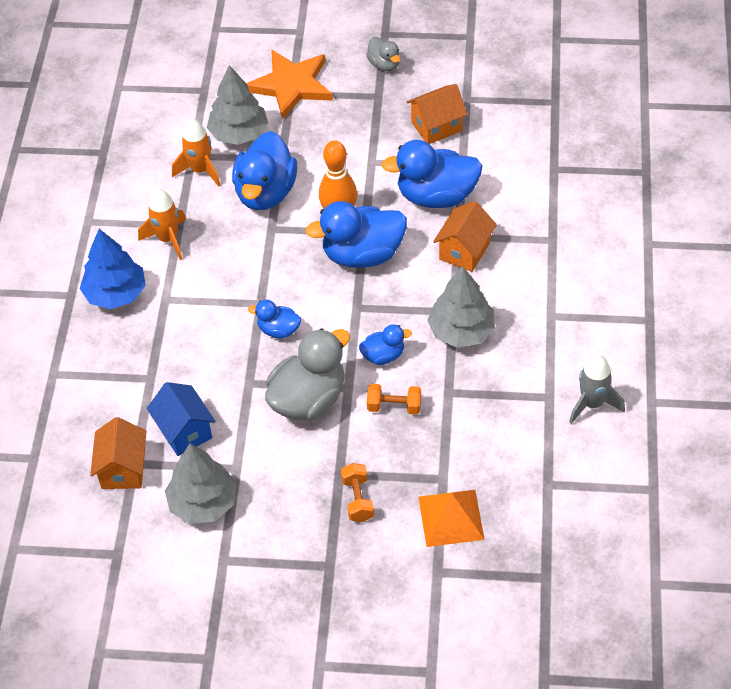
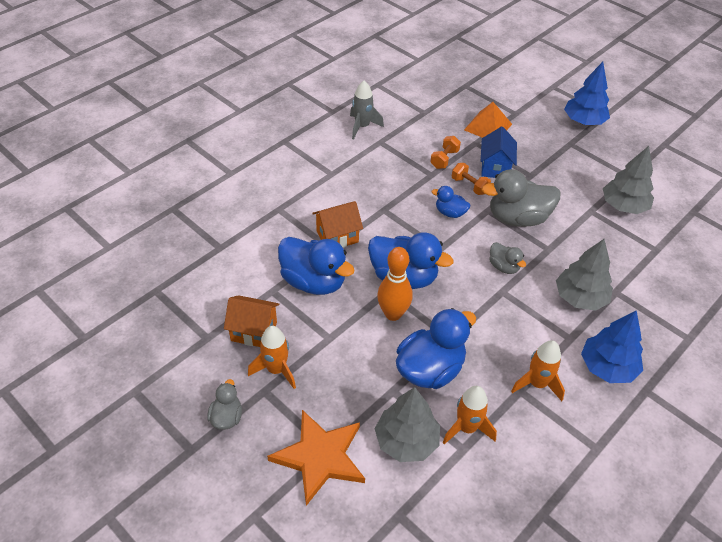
camera: 145 degrees left, 5 degrees down
orange house [90,417,146,489] -> none
blue house [147,382,216,456] -> blue house moved to [481,126,517,178]
blue duck [248,300,301,339] -> grey duck [489,242,526,274]
orange dumbbell [341,463,374,522] -> orange dumbbell moved to [430,136,461,169]
grey tree [427,266,495,348] -> grey tree moved to [556,239,613,311]
none -> orange rocket [248,326,296,389]
none -> blue tree [564,62,610,125]

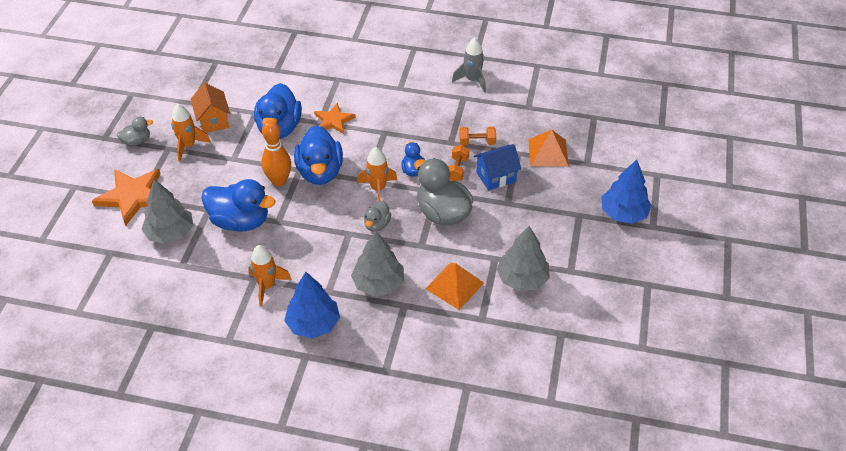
camera: 60 degrees right, 0 degrees up
orange house [312,201,363,248] -> orange star [314,103,356,134]
orange rocket [443,386,497,444] -> orange rocket moved to [357,147,397,202]
none -> orange pyramid [425,263,484,310]

